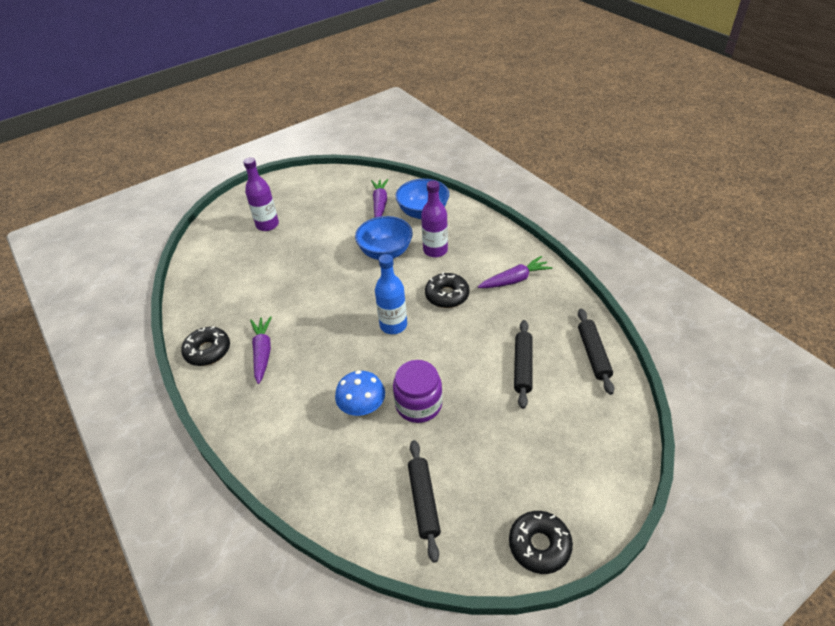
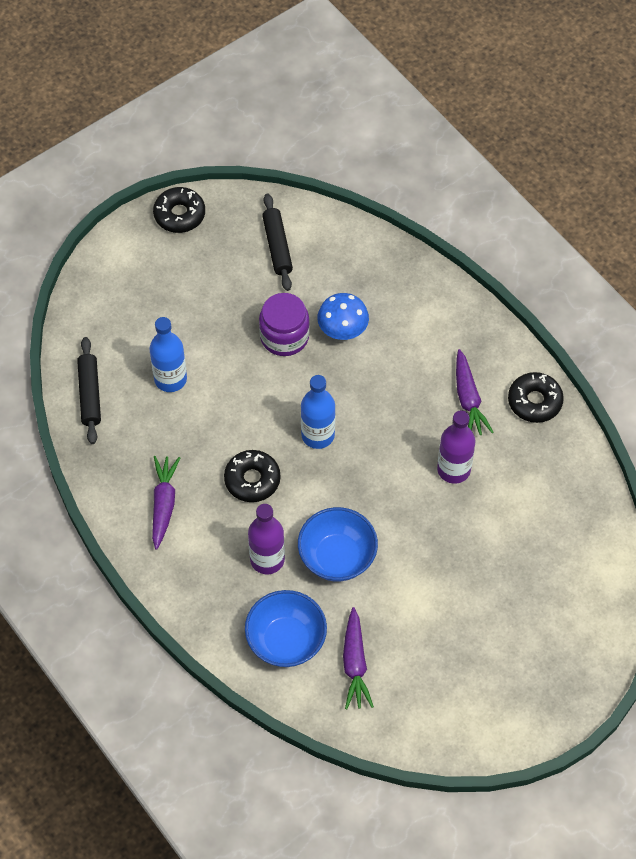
camera: 175 degrees right, 15 degrees up
purple bottle [243,158,279,231] -> purple bottle moved to [437,410,475,484]
purple carrot [478,256,552,288] -> purple carrot turned 120 degrees clockwise [152,456,180,549]
black rolling pin [514,320,533,409] -> blue bottle [149,317,187,392]

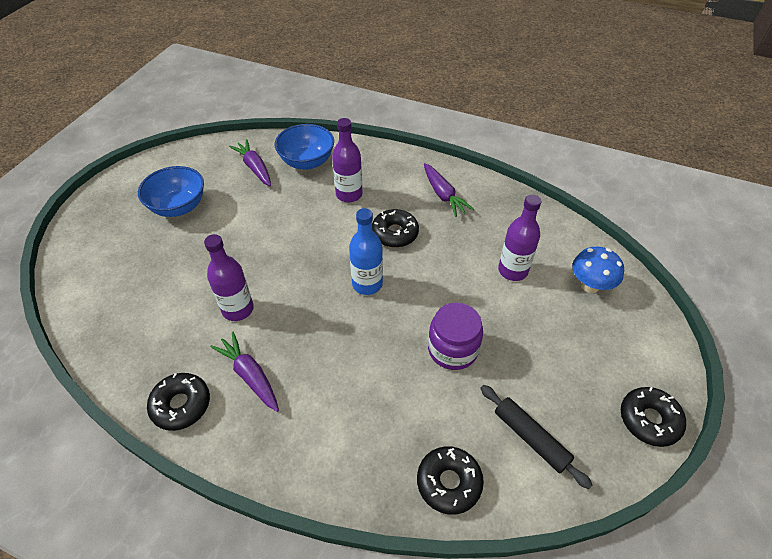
camera: 150 degrees right, 10 degrees down
black rolling pin [77,337,101,444] -> none
blue bottle [149,317,187,392] -> purple bottle [498,194,541,281]
blue bowl [298,507,378,582] -> blue bowl moved to [138,166,204,217]
blue mushroom [317,293,369,340] -> blue mushroom moved to [572,247,624,293]
none -> black donut [417,446,484,515]

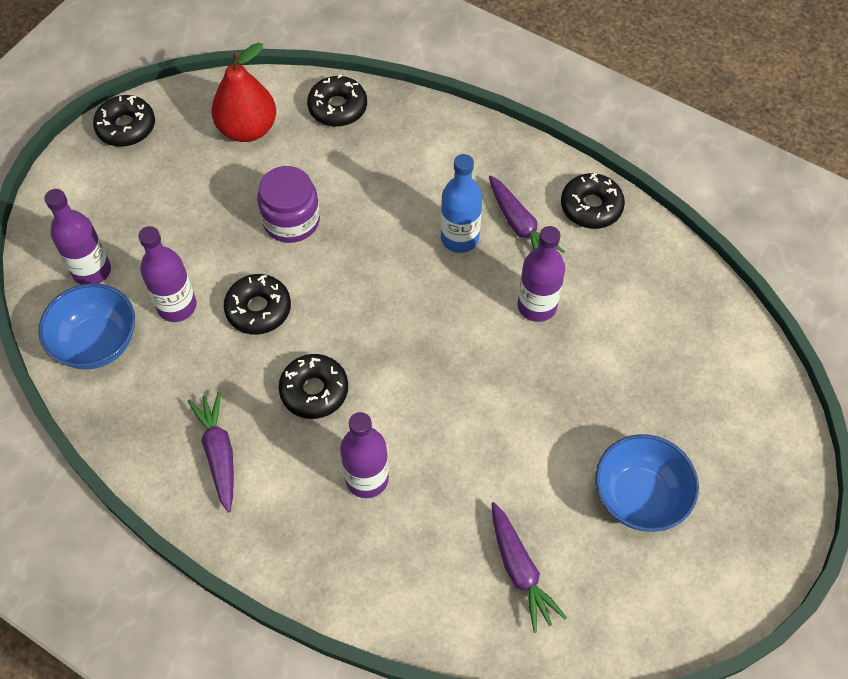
camera: 170 degrees left, 10 degrees up
blue bowl [274,124,334,170] -> blue bowl moved to [38,283,135,370]
blue bottle [349,208,383,295] -> blue bottle moved to [441,154,482,253]
black rolling pin [480,385,593,489] -> red pear [211,42,276,142]
blue mushroom [572,247,624,293] -> purple bottle [44,189,111,285]
none -> black donut [224,274,291,335]

